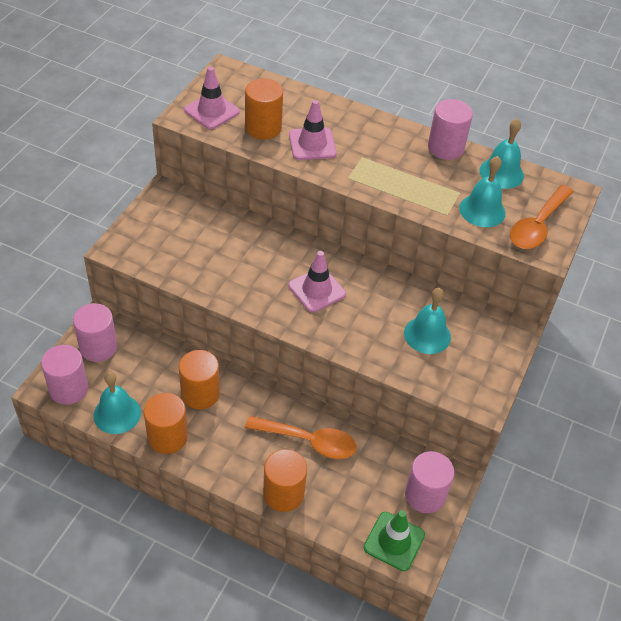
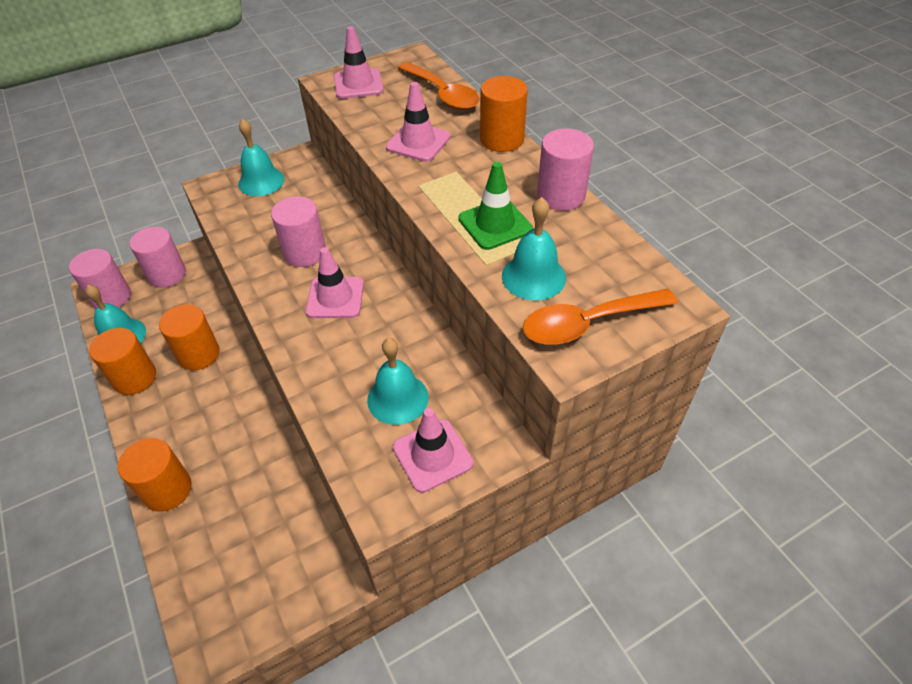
camera: 40 degrees right, 0 degrees up
orange cylinder [245,79,283,139] -> orange cylinder moved to [480,76,528,152]
orange spoon [245,416,357,459] -> orange spoon moved to [398,62,480,110]
green traffic cone [364,510,425,571] -> green traffic cone moved to [458,162,533,250]
pink cylinder [405,451,454,513] -> pink cylinder moved to [271,196,326,267]
turquoise bell [479,118,524,189] -> turquoise bell moved to [238,119,285,196]
none -> pink traffic cone [393,408,474,493]

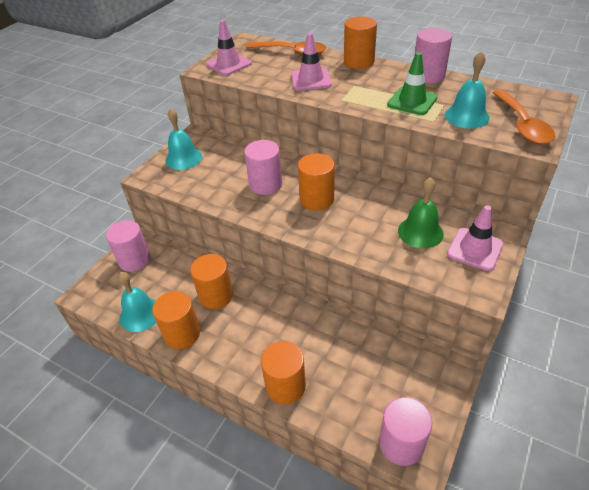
camera: 30 degrees left, 5 degrees down
pink cylinder [69,249,131,309] -> pink cylinder moved to [379,397,432,466]
pink traffic cone [306,247,364,318] -> orange cylinder [298,153,335,211]
turquoise bell [367,338,429,425] -> green bell [398,177,444,248]
orange spoon [523,289,678,345] -> orange spoon turned 45 degrees counterclockwise [492,89,555,144]

